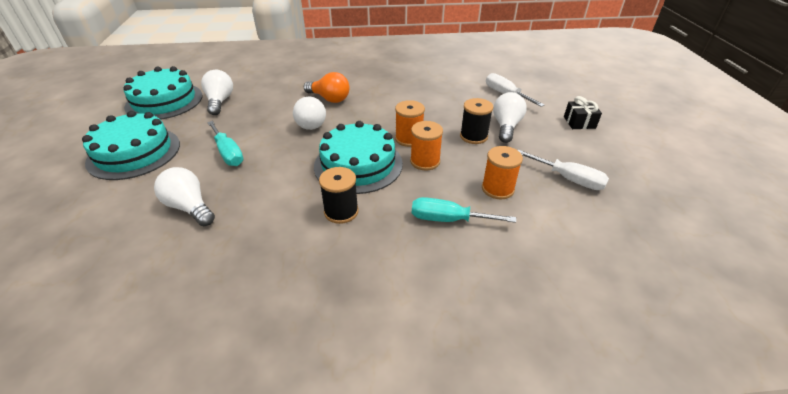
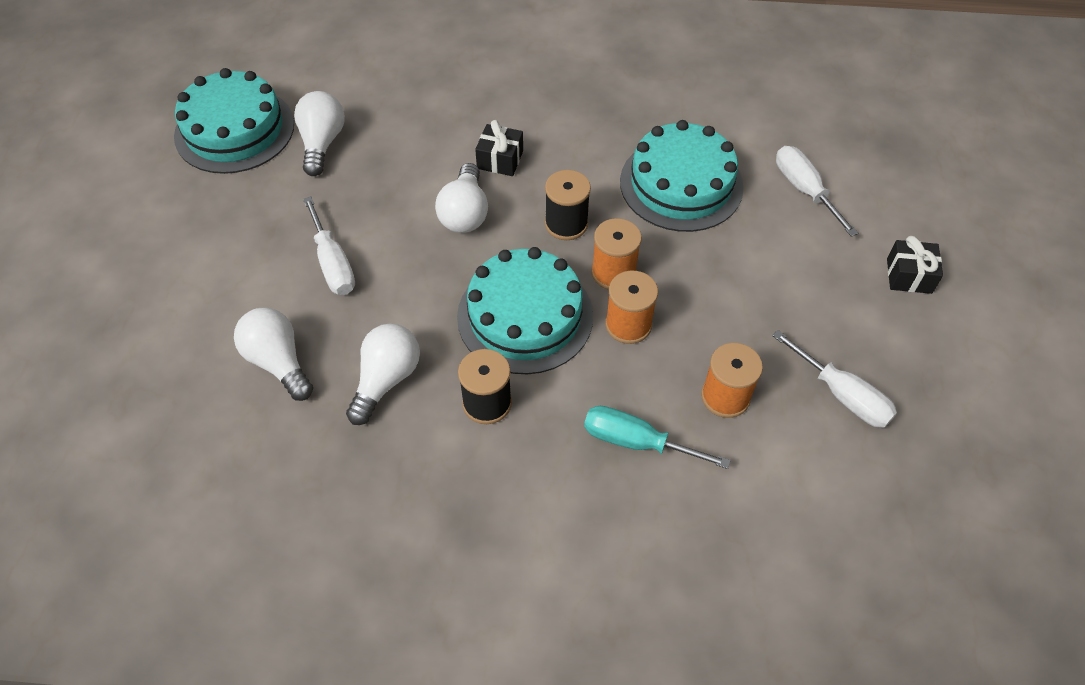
camera: 10 degrees right, 15 degrees up
turquoise cake [82,111,180,180] -> turquoise cake moved to [620,120,744,232]
turquoise screwdriver [207,121,244,166] -> white screwdriver [303,196,355,295]
orange light bulb [304,72,350,103] -> black gift [475,120,523,176]
black spool [460,98,493,144] -> black spool moved to [545,170,591,240]
white light bulb [493,92,527,143] -> white light bulb moved to [346,324,420,425]

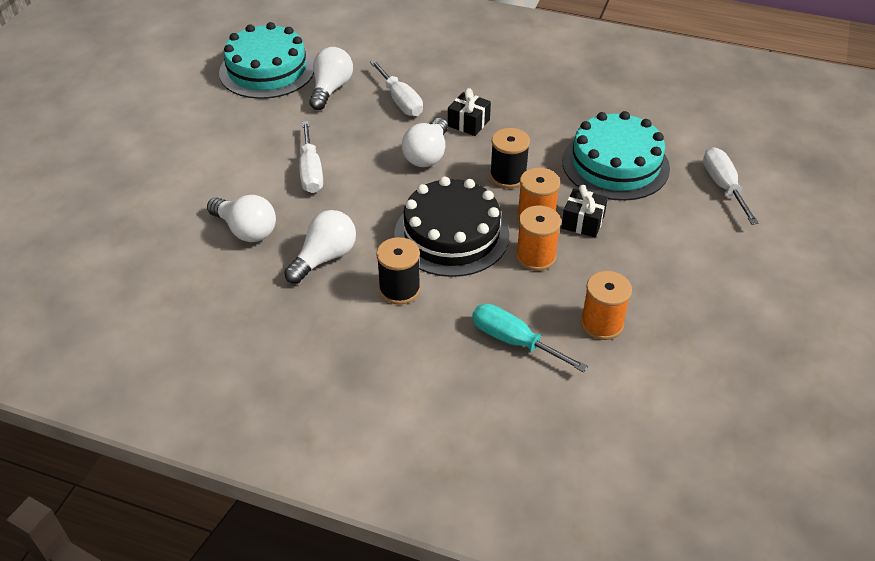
camera: 15 degrees right, 10 degrees down
white light bulb [234,308,313,401] -> white light bulb turned 150 degrees clockwise [207,195,276,242]
turquoise cake [457,247,593,374] -> black cake [394,177,509,277]
white screwdriver [772,330,897,428] -> white screwdriver moved to [370,60,423,116]
black gift [887,236,943,294] -> black gift moved to [561,185,608,238]

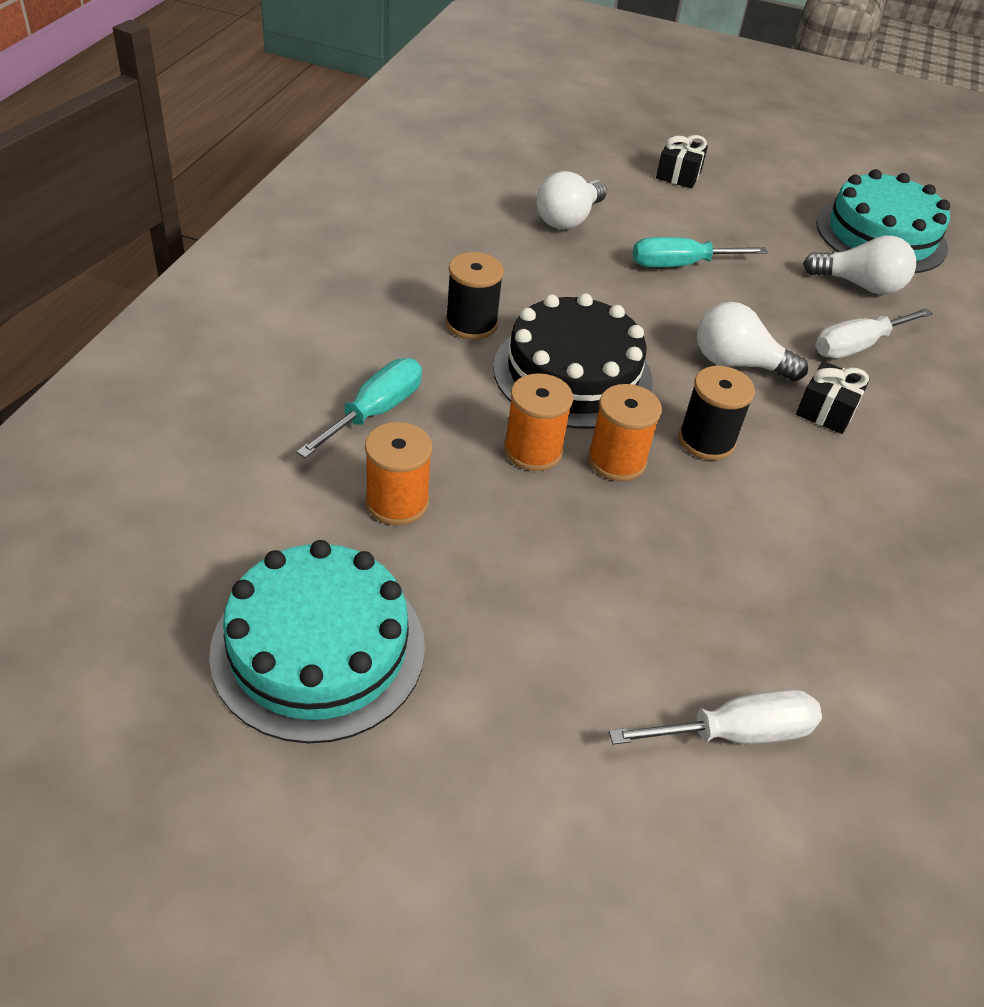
camera: 85 degrees right, 0 degrees up
white light bulb [284,210,356,284] -> none
white screwdriver [299,121,323,193] -> turquoise screwdriver [633,237,768,267]
black gift [561,185,608,238] -> black gift moved to [656,135,708,188]
turquoise cake [562,111,670,201] -> turquoise cake moved to [209,540,425,743]

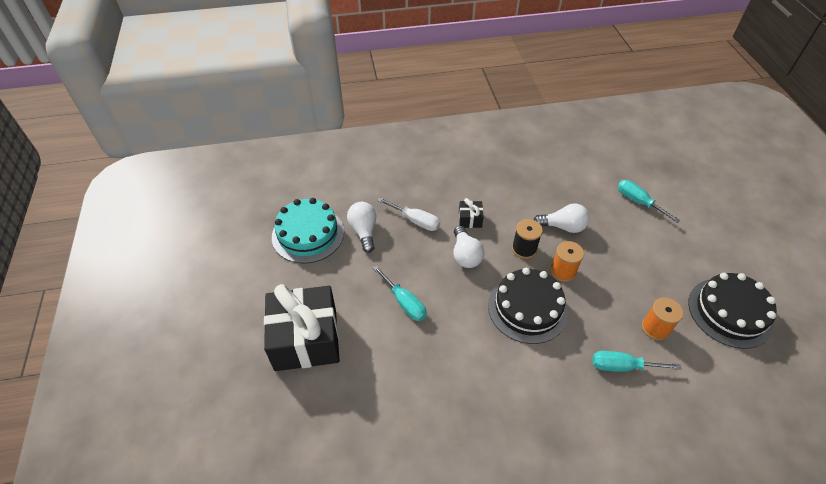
camera: 115 degrees left, 5 degrees up
turquoise cake [209,540,425,743] -> black cake [688,273,777,349]
black spool [445,252,504,340] -> none
orange spool [504,373,573,471] -> none
white light bulb [536,171,607,230] -> white light bulb moved to [534,204,590,233]
white screwdriver [609,689,822,745] -> turquoise screwdriver [618,180,680,223]
black gift [656,135,708,188] -> black gift [264,284,340,371], size x2.44

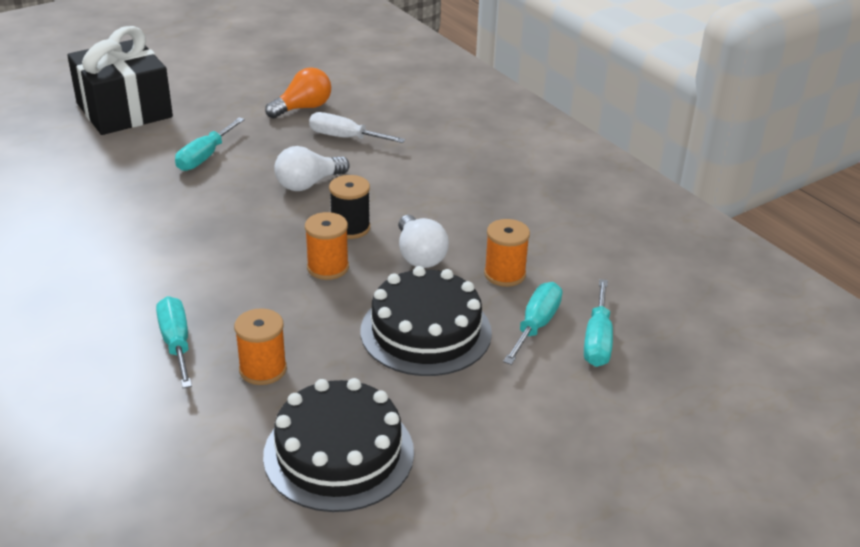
camera: 65 degrees right, 15 degrees down
turquoise cake [272,198,344,263] -> none
white light bulb [347,202,376,253] -> orange light bulb [265,67,331,119]
white screwdriver [377,198,440,231] -> white screwdriver turned 105 degrees clockwise [309,112,405,143]
black gift [459,198,484,228] -> none
black cake [488,268,568,344] -> black cake moved to [360,266,492,376]
none -> orange spool [484,219,530,287]
none -> turquoise screwdriver [584,279,613,367]

